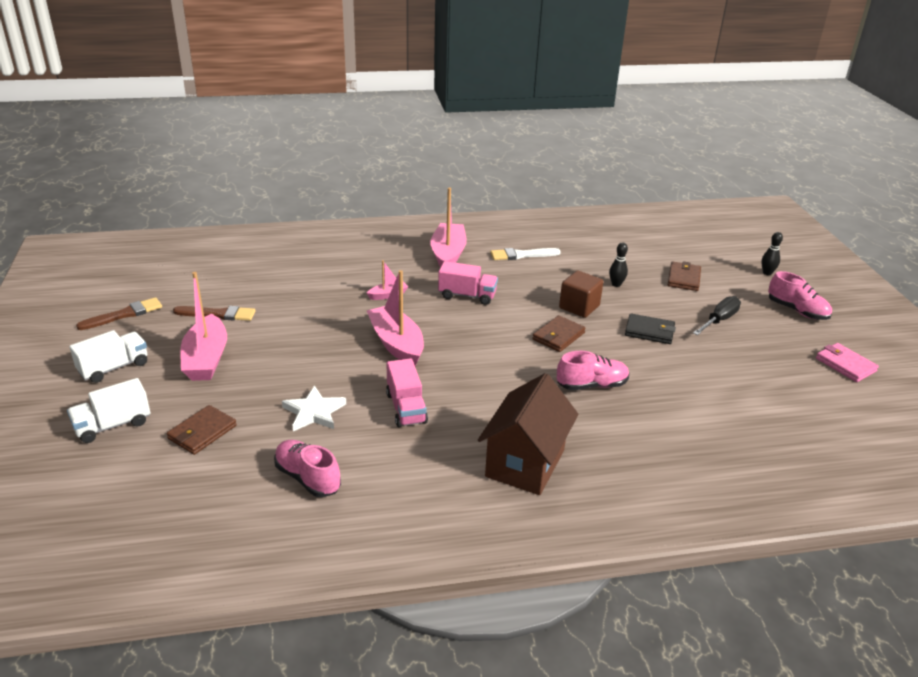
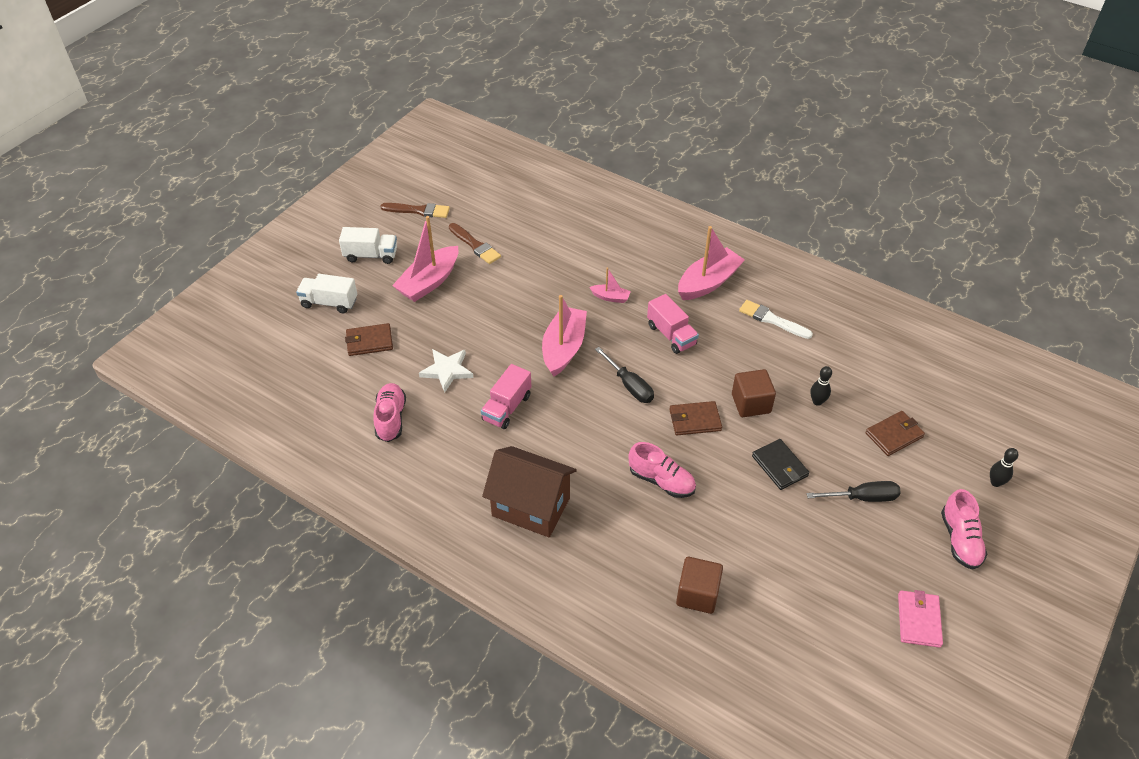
camera: 45 degrees right, 15 degrees up
brown house [478,373,579,495] -> brown house turned 45 degrees clockwise [482,446,577,537]
none -> black screwdriver [595,347,654,403]
none -> brown cube [676,557,723,614]

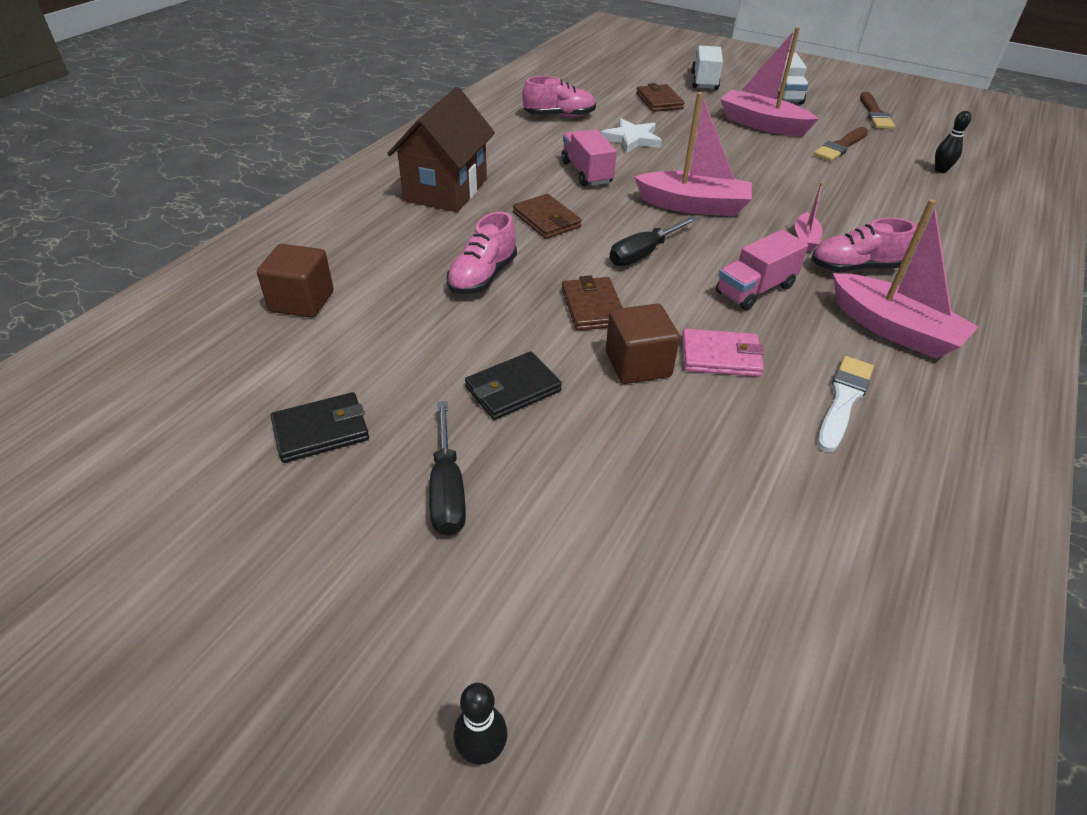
camera: 85 degrees right, 5 degrees down
pink truck [481,364,531,429] -> pink truck turned 45 degrees clockwise [562,129,617,186]
black bowling pin [810,366,832,406] -> black bowling pin moved to [935,111,971,173]
brown wallet [865,411,925,456] -> brown wallet moved to [513,194,582,239]
pink wallet [898,590,943,648] -> pink wallet moved to [682,329,764,377]
pink shoe [941,489,988,570] -> pink shoe moved to [811,218,917,272]
none -> black wallet [271,392,369,463]

